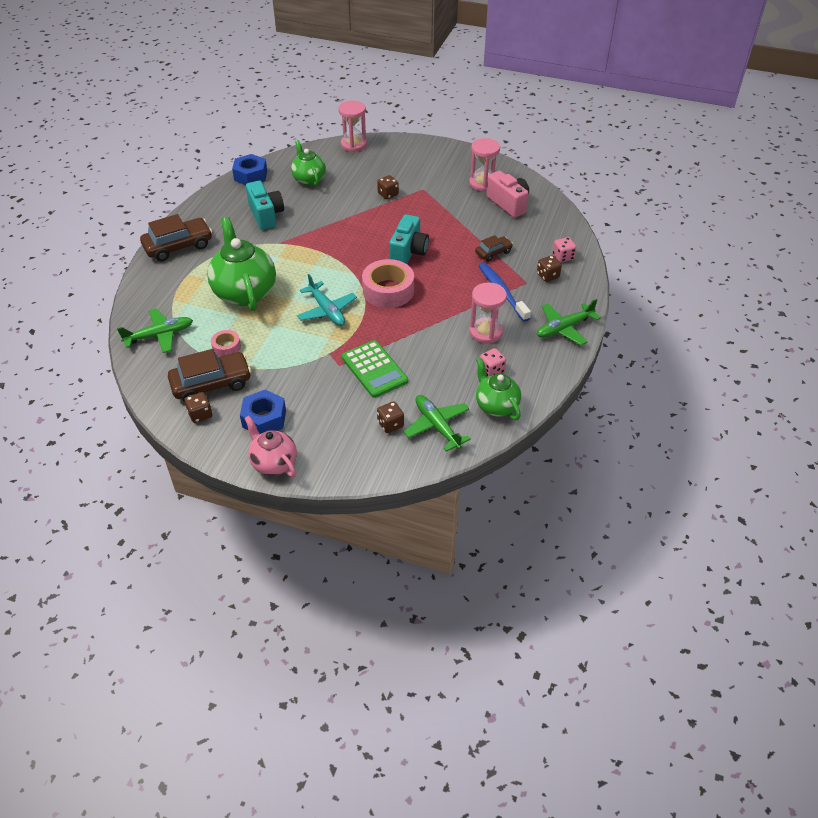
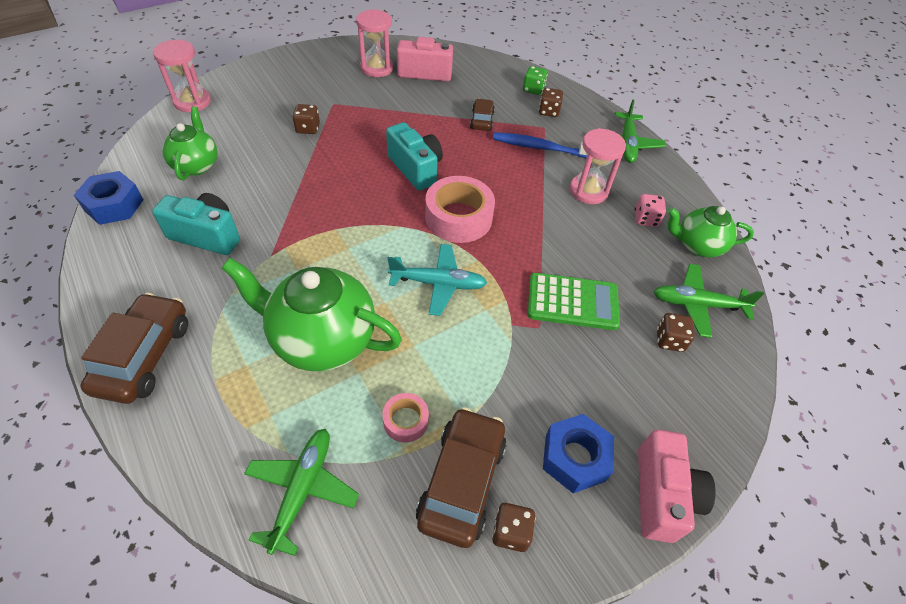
camera: 55 degrees left, 5 degrees up
pink teapot [244,416,297,477] -> pink camera [638,429,716,543]
green teapot [291,140,326,186] -> green teapot turned 75 degrees clockwise [162,106,217,180]
pink dice [553,237,577,262] -> green dice [523,66,548,95]

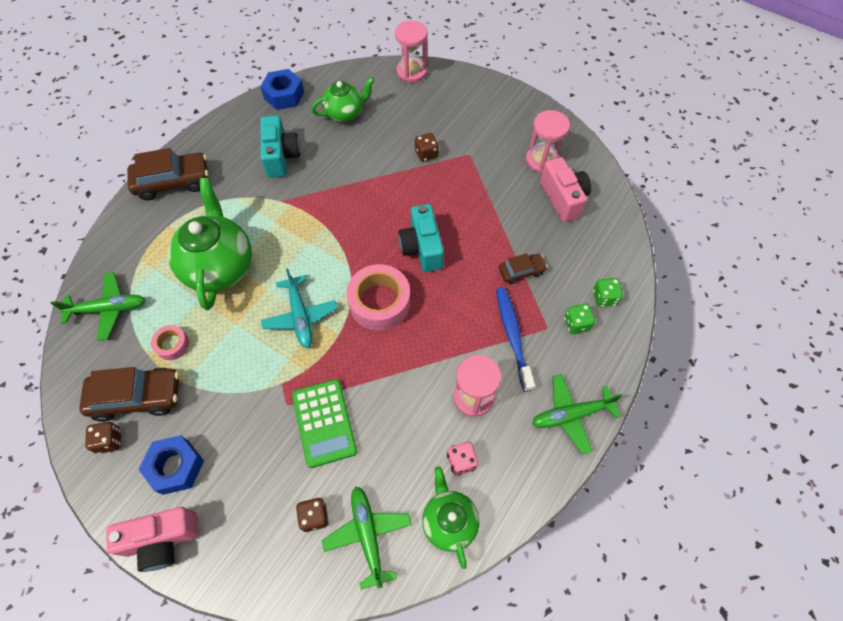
camera: 70 degrees right, 10 degrees up
turquoise camera [386,122,443,191] -> turquoise camera turned 135 degrees clockwise [398,204,444,272]
brown dice [539,88,563,117] -> green dice [564,304,595,334]

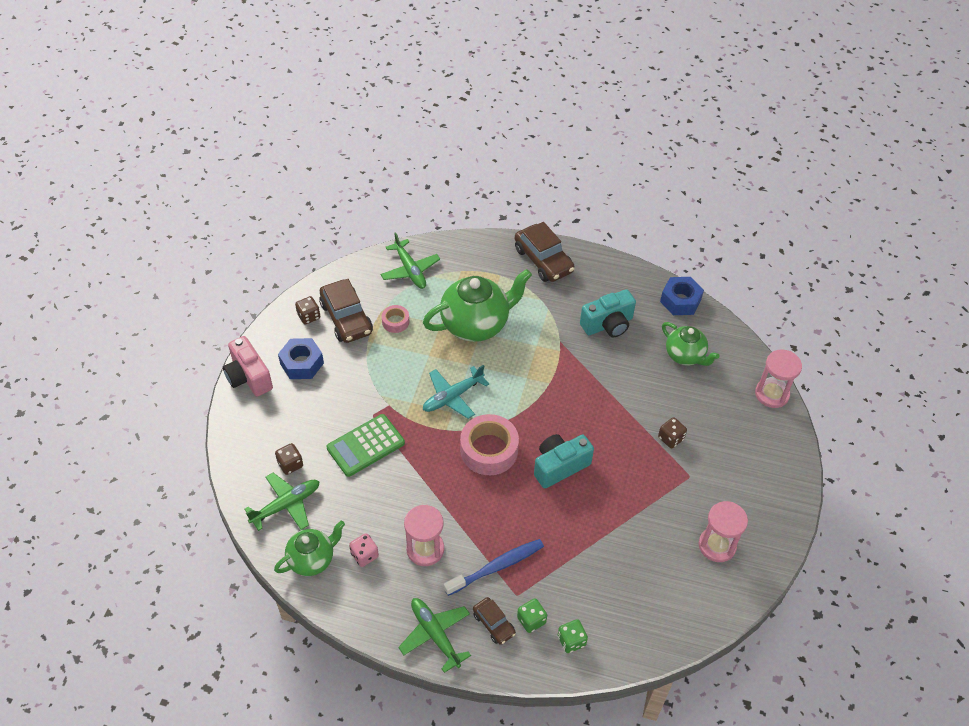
camera: 70 degrees right, 10 degrees down
brown car [499,253,547,284] -> brown car moved to [473,597,516,645]
pink camera [540,157,592,222] -> none

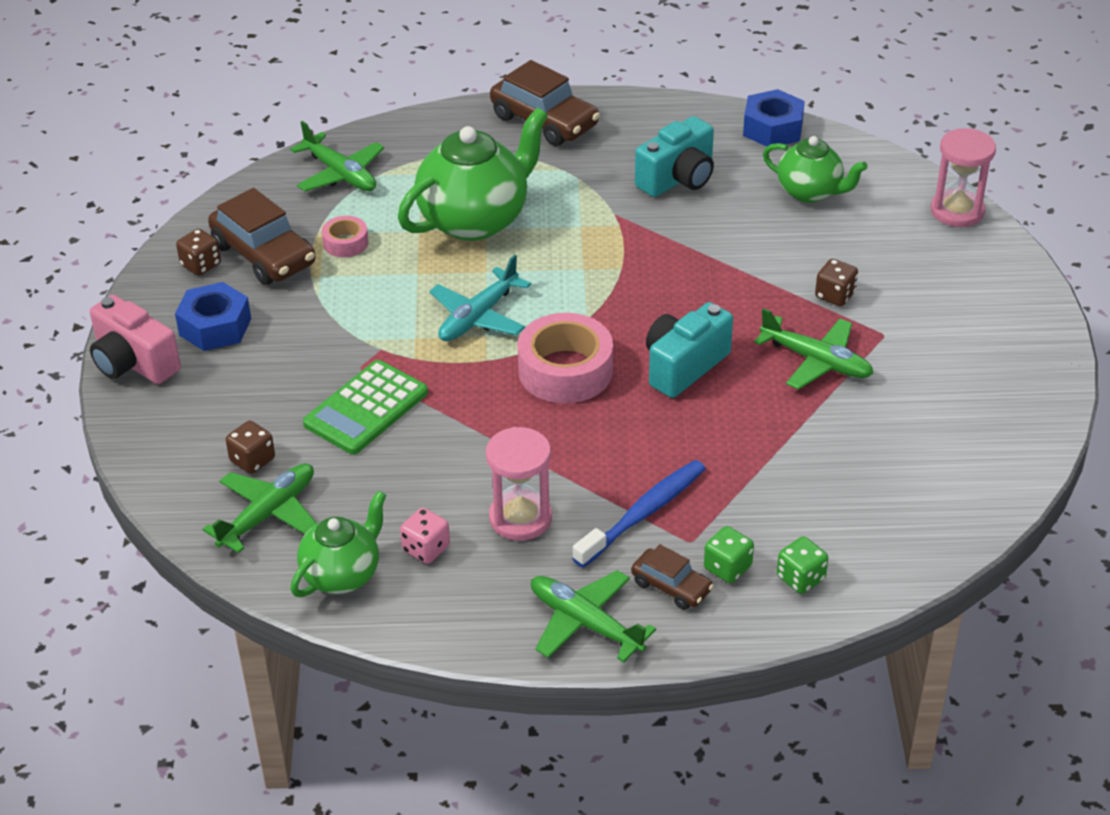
camera: 15 degrees left, 10 degrees down
pink hourglass [699,501,748,562] -> none
none -> green plane [754,308,874,389]

